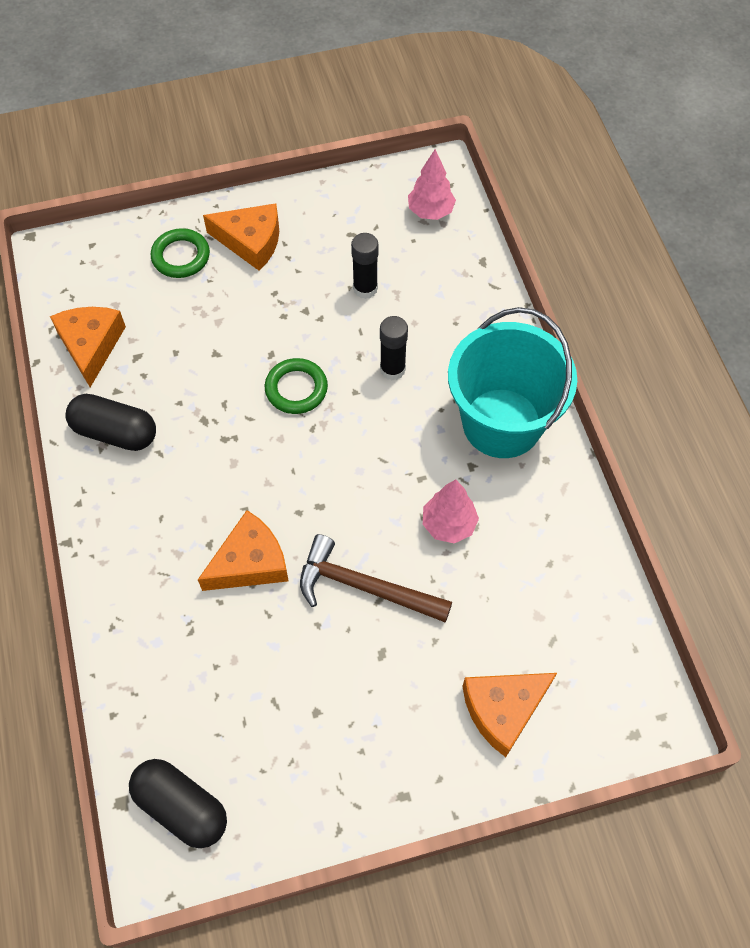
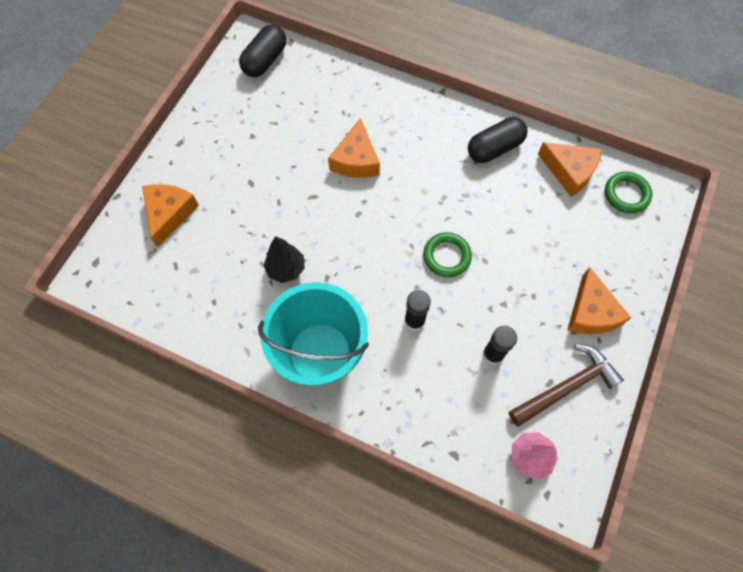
camera: 130 degrees right, 5 degrees up
black capsule [129,759,227,848] -> black capsule turned 45 degrees counterclockwise [239,25,286,77]
green ring [151,228,210,278] -> green ring moved to [605,172,652,213]
orange cheese [203,203,279,271] -> orange cheese turned 60 degrees counterclockwise [567,267,631,334]
brown hammer [300,534,452,623] -> brown hammer moved to [509,344,624,427]
pink tree [423,479,479,543] -> black tree [263,236,305,283]

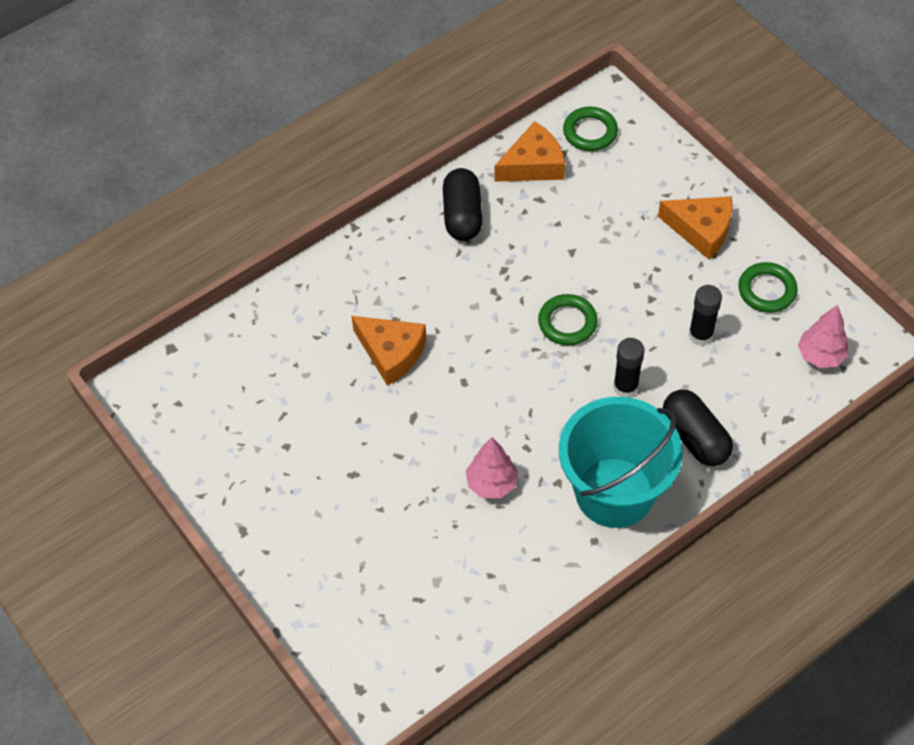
camera: 60 degrees left, 10 degrees down
orange cheese [142,184,199,247] -> none
black capsule [239,25,286,77] -> black capsule moved to [663,390,733,466]
black tree [263,236,305,283] -> pink tree [466,437,518,498]
brown hammer [509,344,624,427] -> green ring [738,262,798,313]

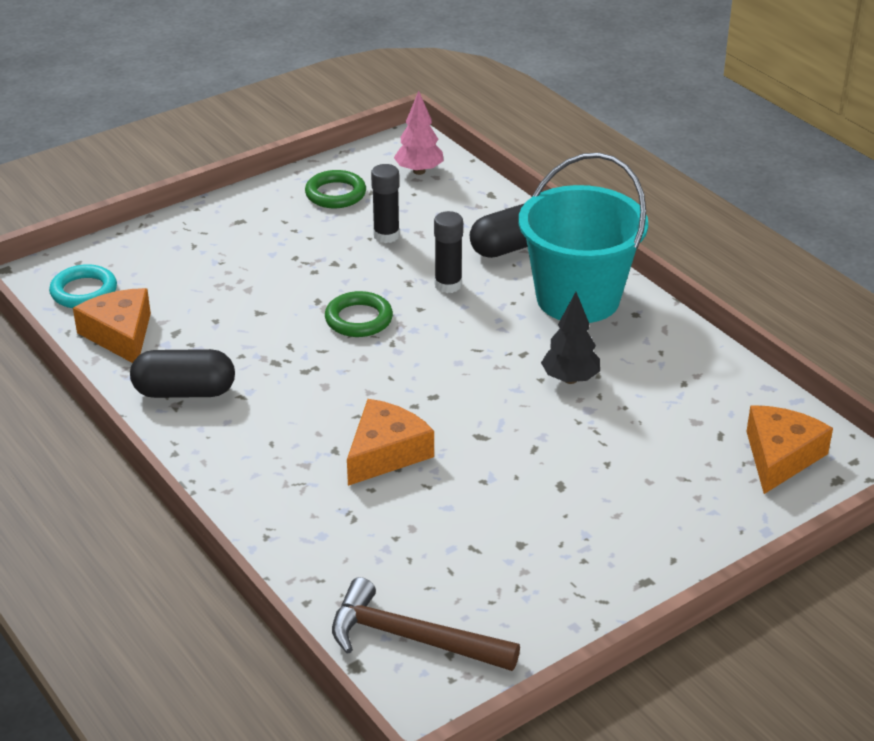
camera: 90 degrees left, 20 degrees down
pink tree [466,437,518,498] -> black tree [541,292,600,384]
green ring [563,107,618,151] -> turquoise ring [49,264,117,308]
orange cheese [658,196,733,259] -> orange cheese moved to [746,405,833,494]
none -> brown hammer [332,577,520,671]

